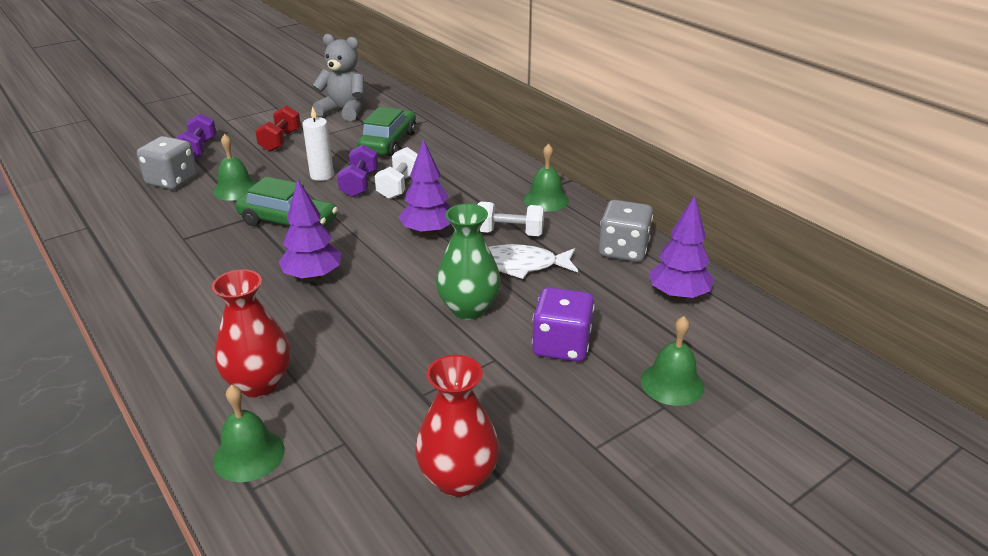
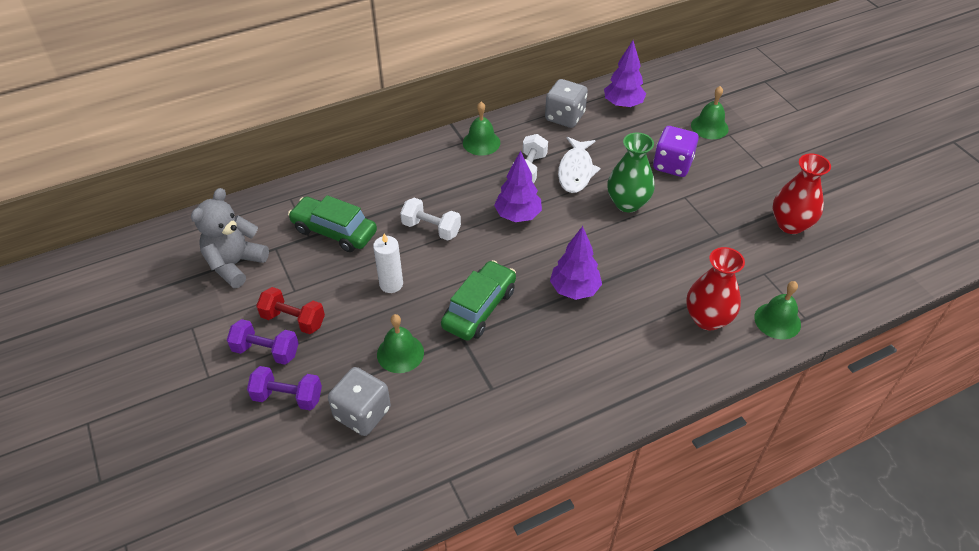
camera: 80 degrees left, 15 degrees up
purple dumbbell [337,145,378,197] -> purple dumbbell moved to [227,319,299,365]

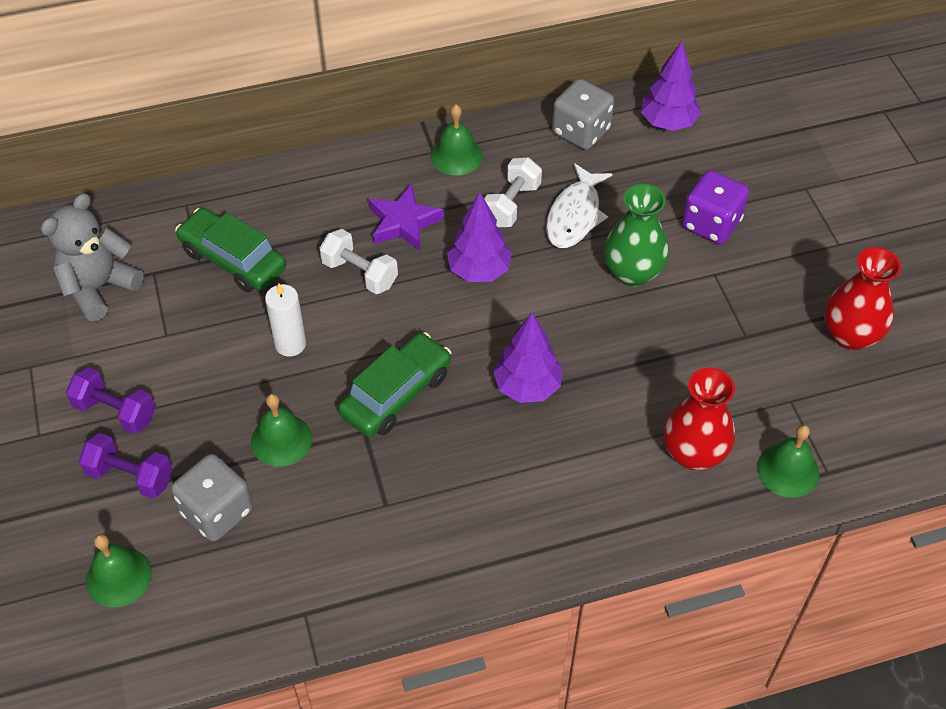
camera: 10 degrees right, 5 degrees up
red dumbbell [256,287,325,334] -> none
green bell [691,86,729,139] -> green bell moved to [86,534,152,607]
none -> purple star [369,184,444,251]

